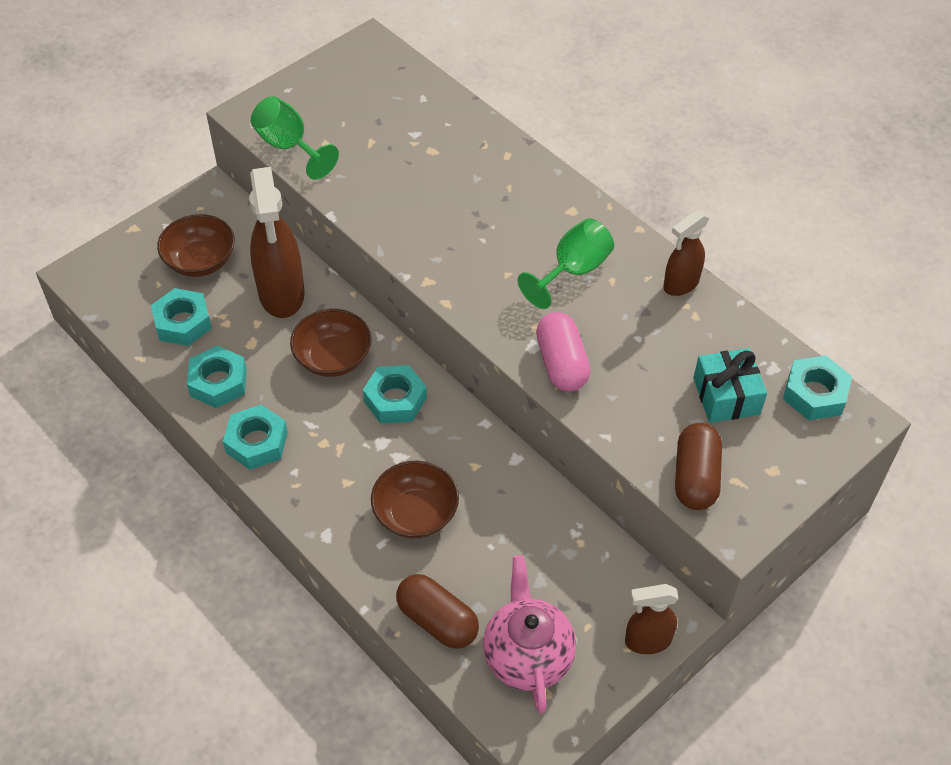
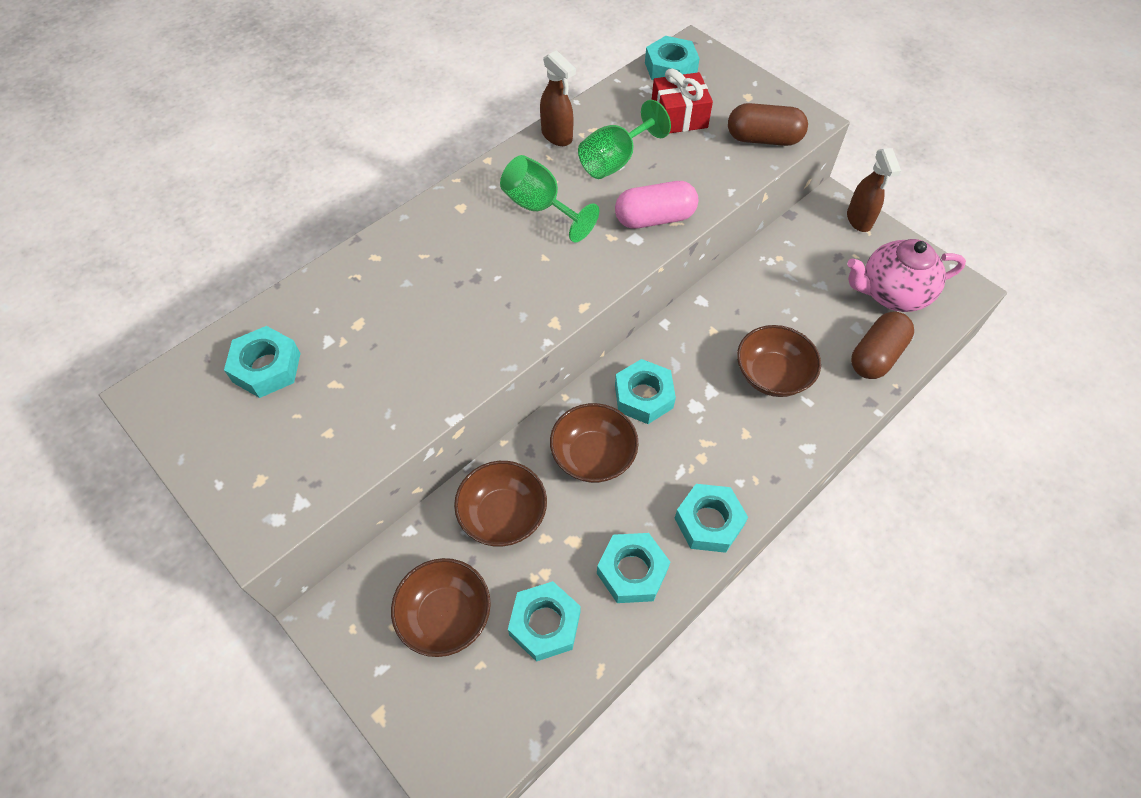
camera: 90 degrees left, 5 degrees up
brown spray bottle [249,167,305,318] -> brown bowl [454,461,547,546]
green goblet [251,96,339,180] -> green goblet moved to [578,100,671,179]
turquoise gift [693,348,767,423] -> red gift [652,68,713,133]
none -> turquoise nut [224,326,301,398]

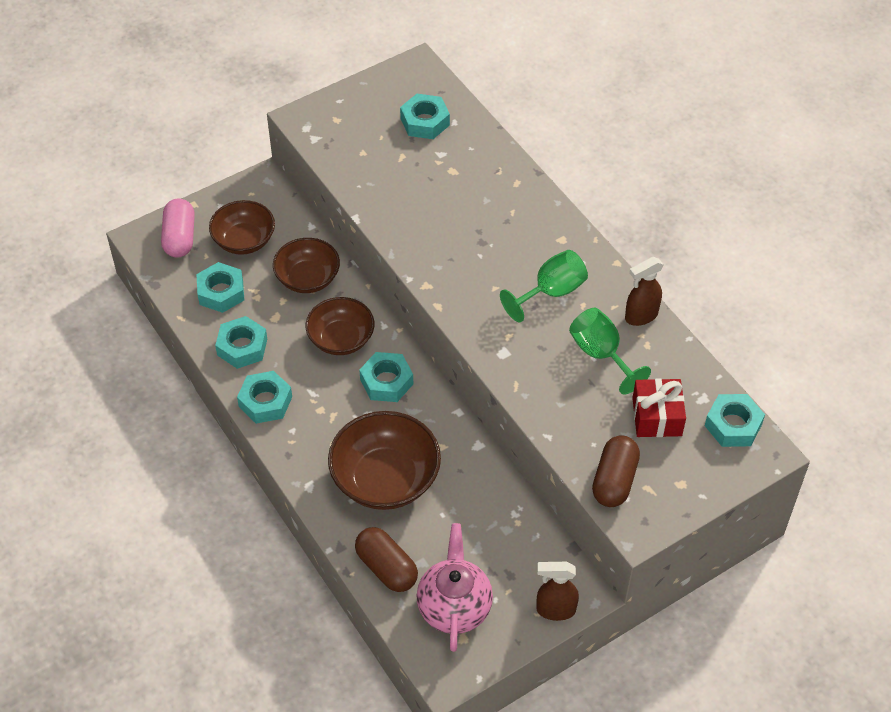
camera: 100 degrees right, 5 degrees down
pink capsule [615,181,698,229] -> pink capsule moved to [161,198,195,258]
brown bowl [737,325,821,397] -> brown bowl [328,411,441,510], size x1.52

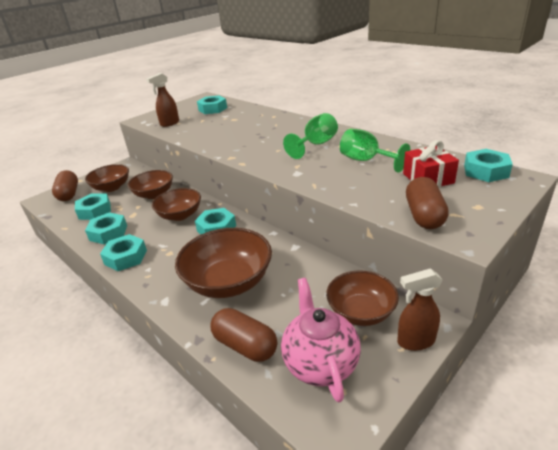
camera: 10 degrees left, 20 degrees down
pink capsule [161,198,195,258] -> brown capsule [52,170,78,201]
brown spray bottle [625,257,664,326] -> brown spray bottle moved to [146,73,179,127]
none -> brown bowl [326,270,399,326]

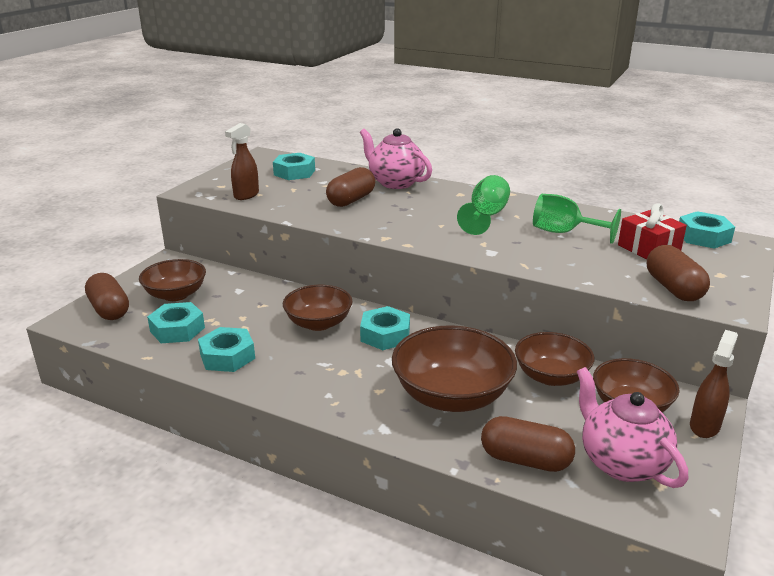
camera: 20 degrees left, 5 degrees down
turquoise nut [100,234,147,271] -> none
brown bowl [128,170,173,199] -> brown bowl moved to [515,332,594,386]
brown spray bottle [397,268,443,351] -> brown spray bottle turned 150 degrees clockwise [690,330,738,438]
none -> brown capsule [326,167,375,207]
none -> pink teapot [360,128,432,189]

